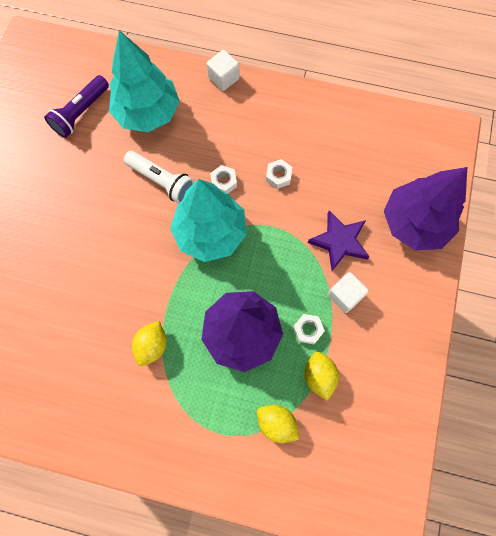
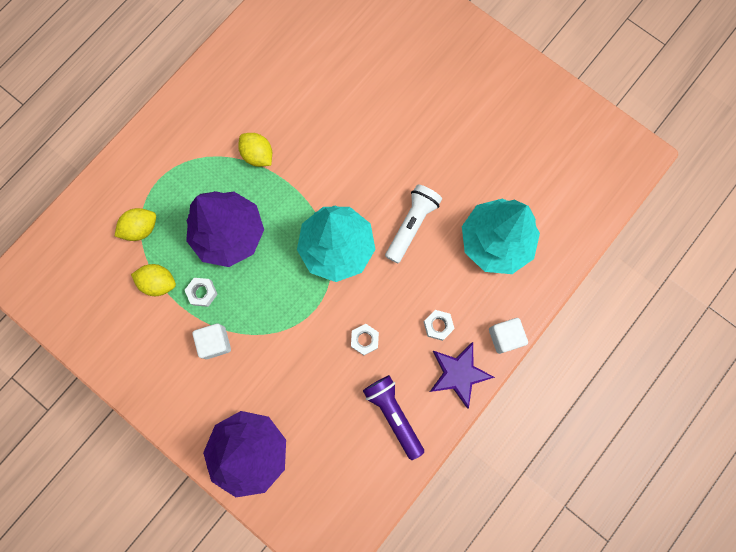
camera: 115 degrees right, 5 degrees up
purple flashlight [44,75,109,138] -> purple flashlight moved to [363,375,424,460]
white flashlight [124,151,194,204] -> white flashlight turned 150 degrees clockwise [385,185,442,263]
white nut [210,165,237,193] -> white nut moved to [424,310,455,341]
purple star [308,211,370,271] -> purple star moved to [430,342,495,409]

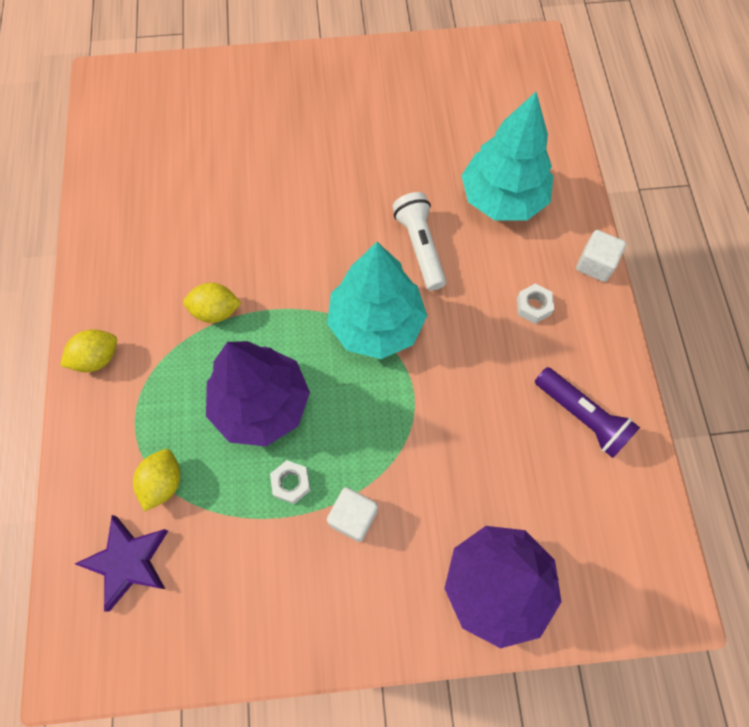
camera: 45 degrees left, 10 degrees down
yellow lemon [131,264,176,296] -> yellow lemon moved to [60,329,117,372]
white nut [351,324,379,355] -> none
purple flashlight [363,375,424,460] -> purple flashlight turned 150 degrees counterclockwise [535,367,640,458]
purple star [430,342,495,409] -> purple star moved to [75,515,168,611]

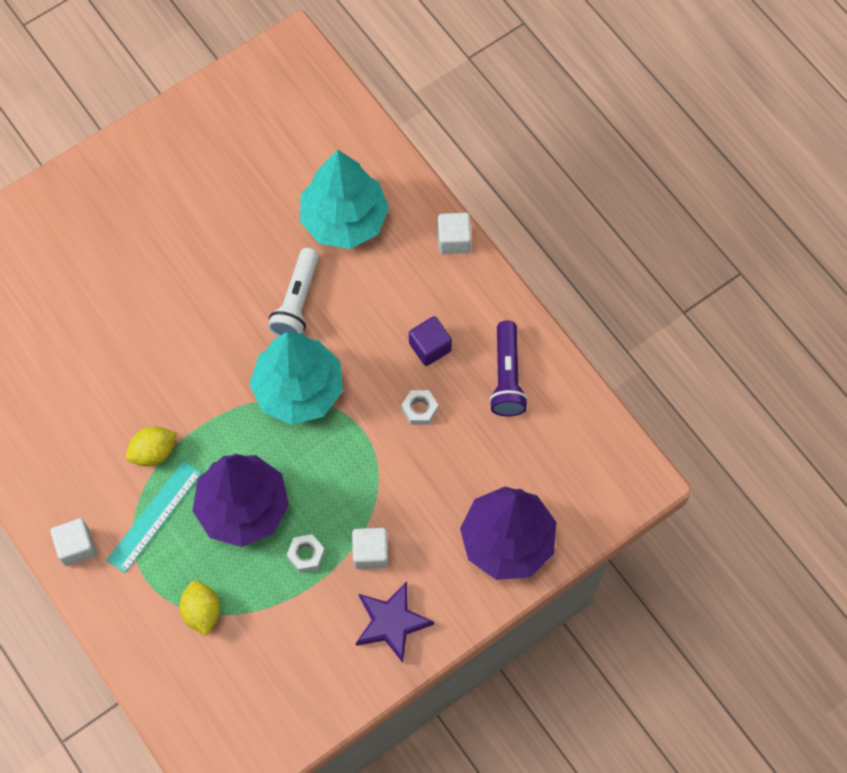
camera: 30 degrees left, 0 degrees up
yellow lemon [60,329,117,372] -> white cube [50,518,97,566]
purple star [75,515,168,611] -> purple star moved to [356,581,434,663]
white flashlight [393,192,446,291] -> white flashlight turned 120 degrees counterclockwise [268,248,319,337]
white nut [517,284,554,324] -> white nut moved to [401,390,438,425]
purple flashlight [535,367,640,458] -> purple flashlight turned 75 degrees clockwise [489,321,528,416]
none -> turquoise ruler [107,461,202,573]
none -> purple cube [409,316,452,366]

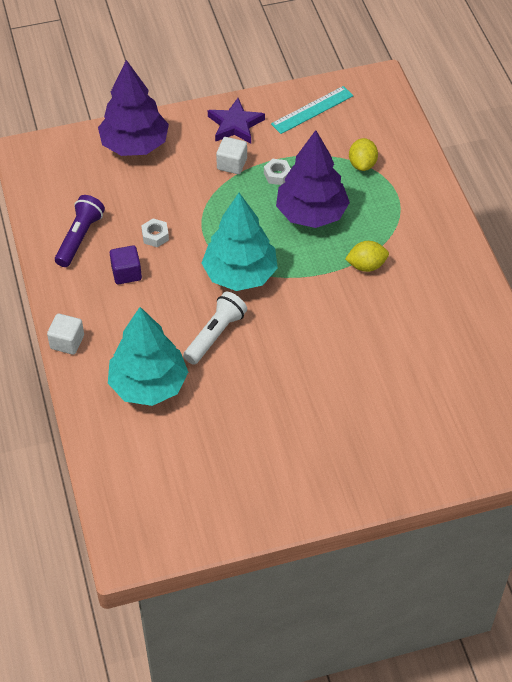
camera: 160 degrees left, 15 degrees down
white cube [50,518,97,566] -> none
turquoise ruler [107,461,202,573] -> turquoise ruler moved to [271,86,354,134]

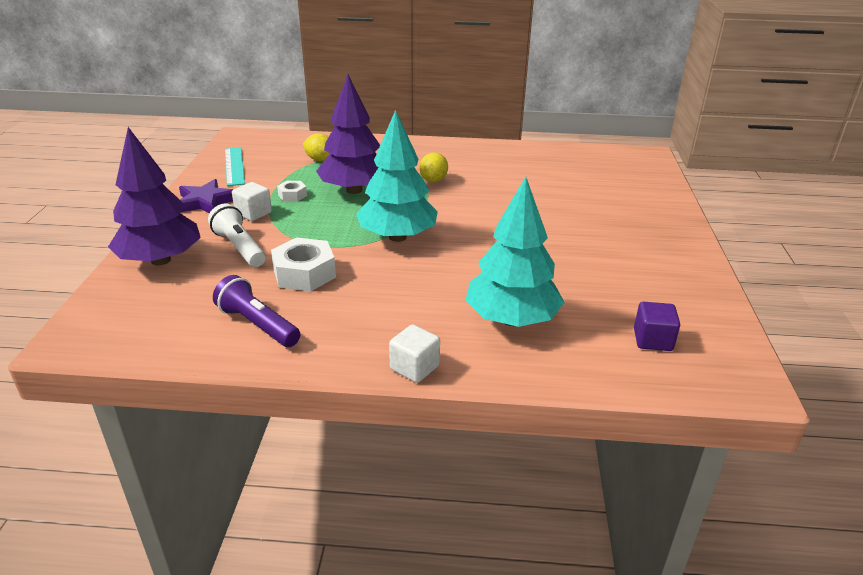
camera: 70 degrees left, 20 degrees down
purple cube [110,245,142,284] -> purple cube moved to [634,302,680,351]
white nut [141,219,169,247] -> white nut [271,237,336,291], size x1.88
white flashlight [183,291,247,365] -> white flashlight moved to [208,203,266,267]

